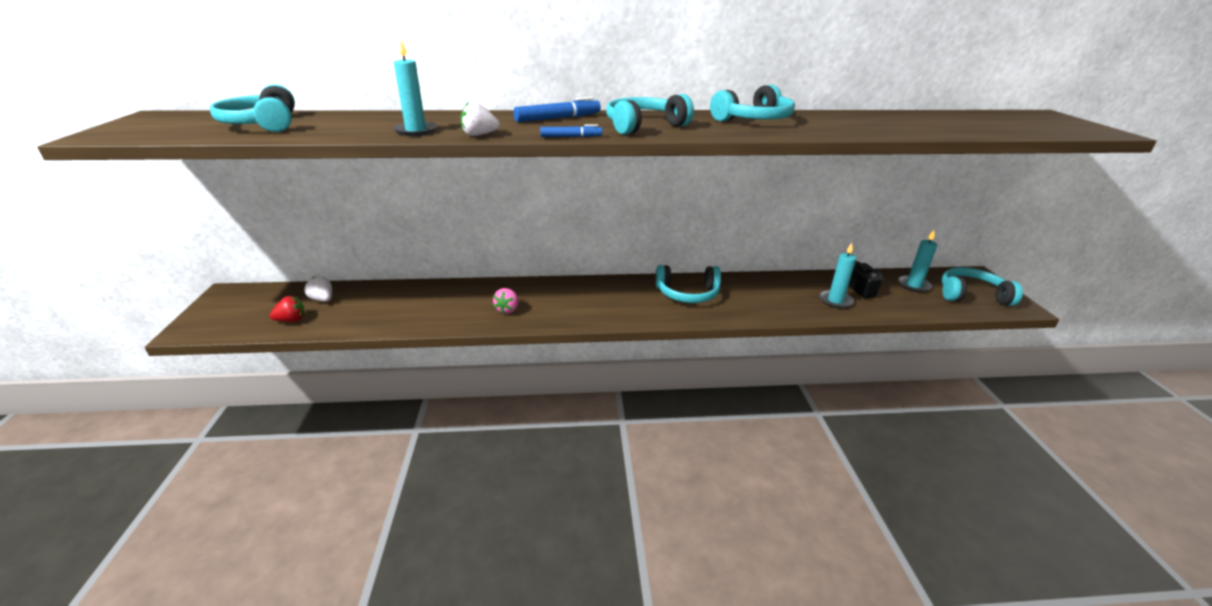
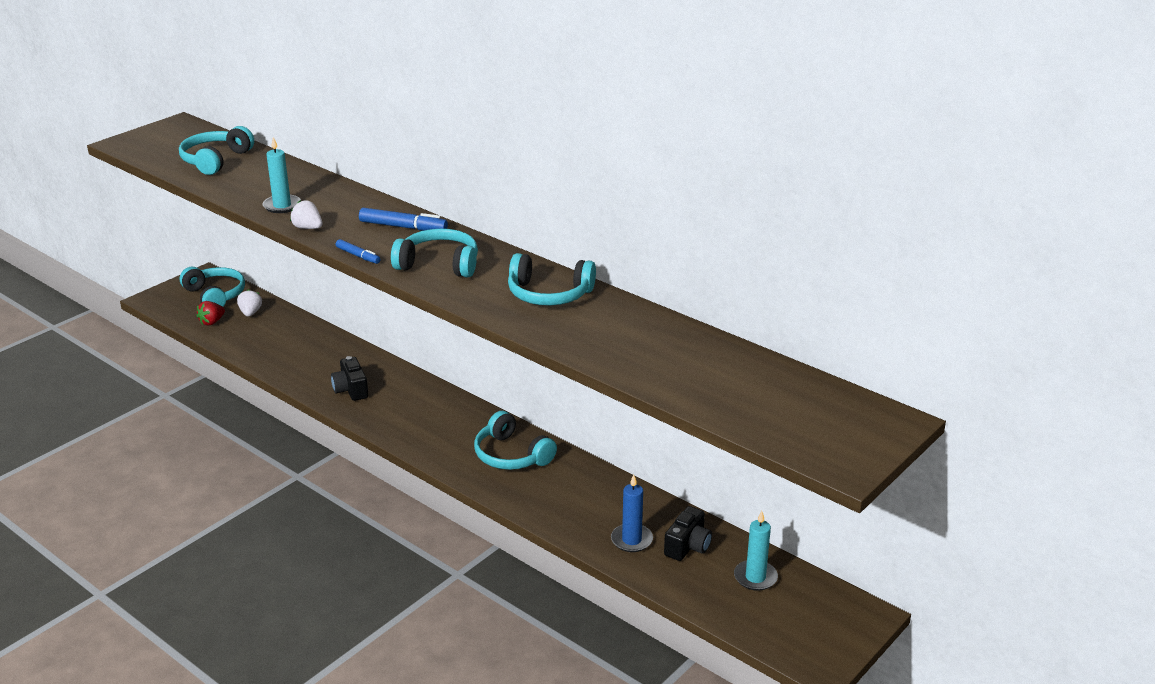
camera: 45 degrees right, 0 degrees up
red strawberry [269,296,305,322] -> red strawberry turned 105 degrees clockwise [196,301,225,326]
pink strawberry [493,288,518,314] -> black camera [331,356,368,401]
turquoise candle [819,243,856,308] -> blue candle [611,475,653,552]
turquoise headphones [942,267,1023,306] -> turquoise headphones moved to [180,267,245,307]

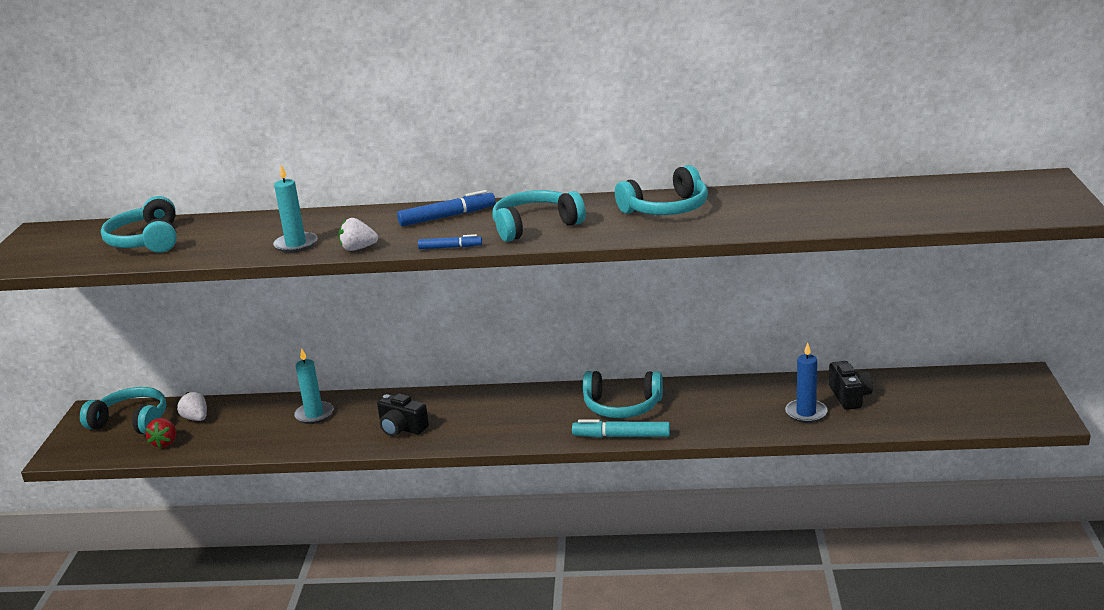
camera: 35 degrees left, 5 degrees down
turquoise candle [734,511,778,591] -> turquoise candle moved to [294,348,334,424]
none -> turquoise marker [572,420,670,438]

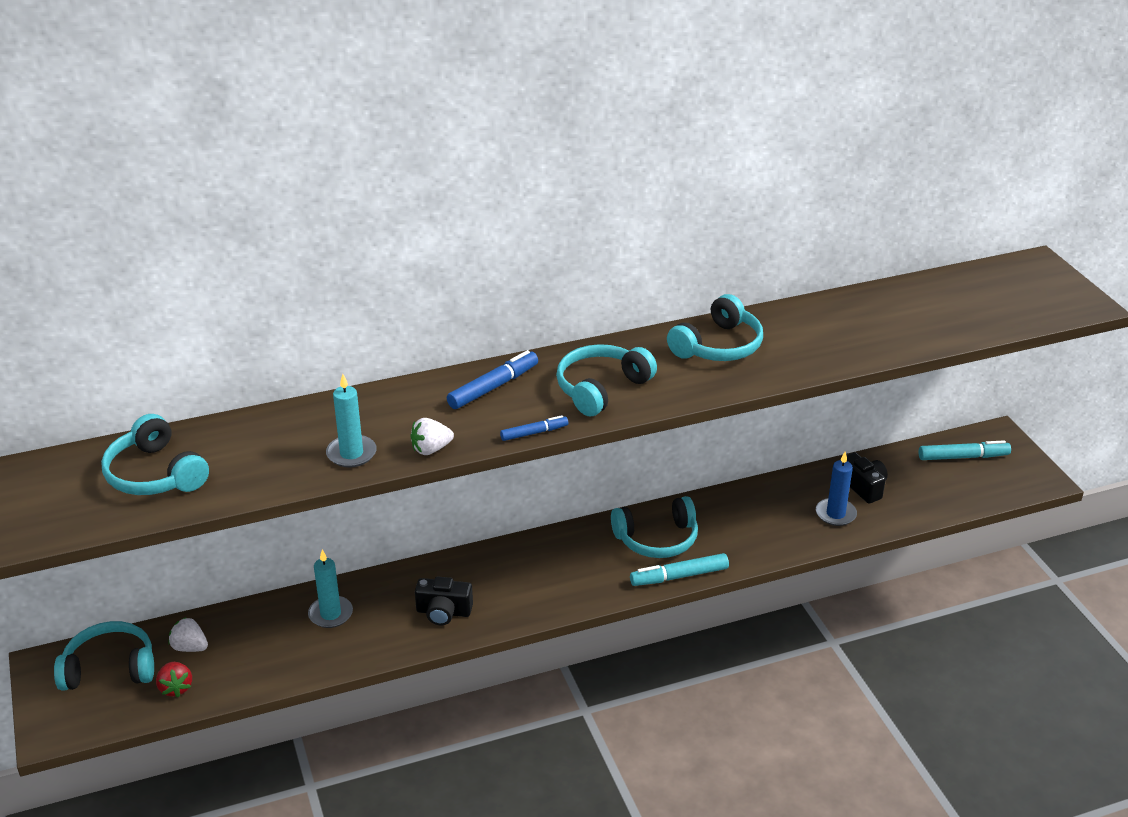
camera: 25 degrees left, 10 degrees up
none -> turquoise marker [919,440,1011,460]

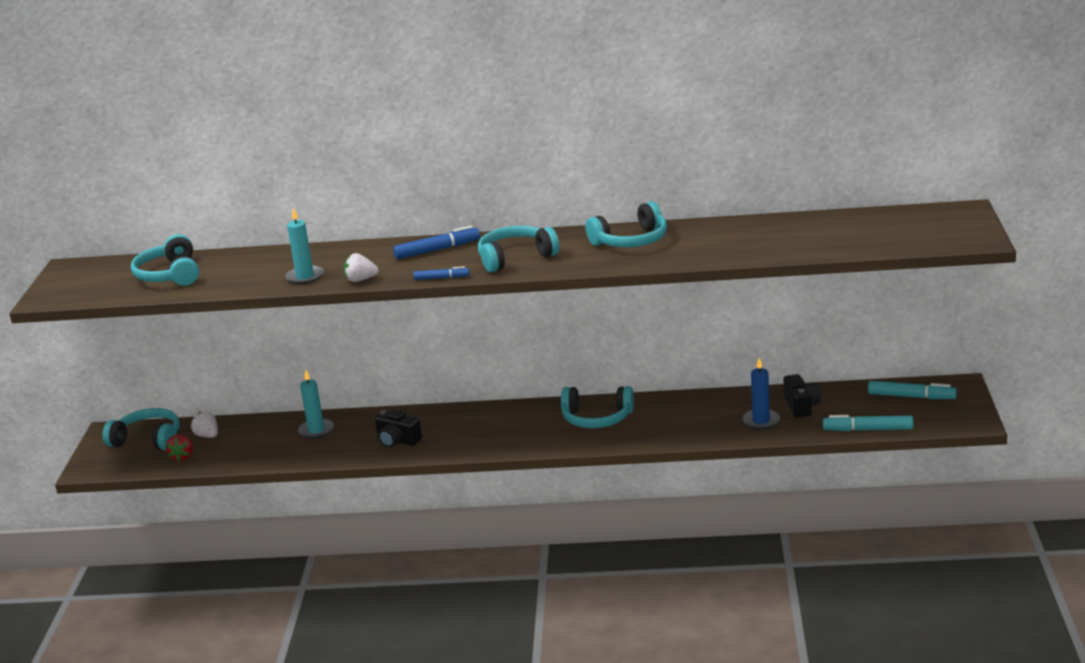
camera: 25 degrees right, 10 degrees down
turquoise marker [630,553,729,586] -> turquoise marker moved to [823,415,914,431]

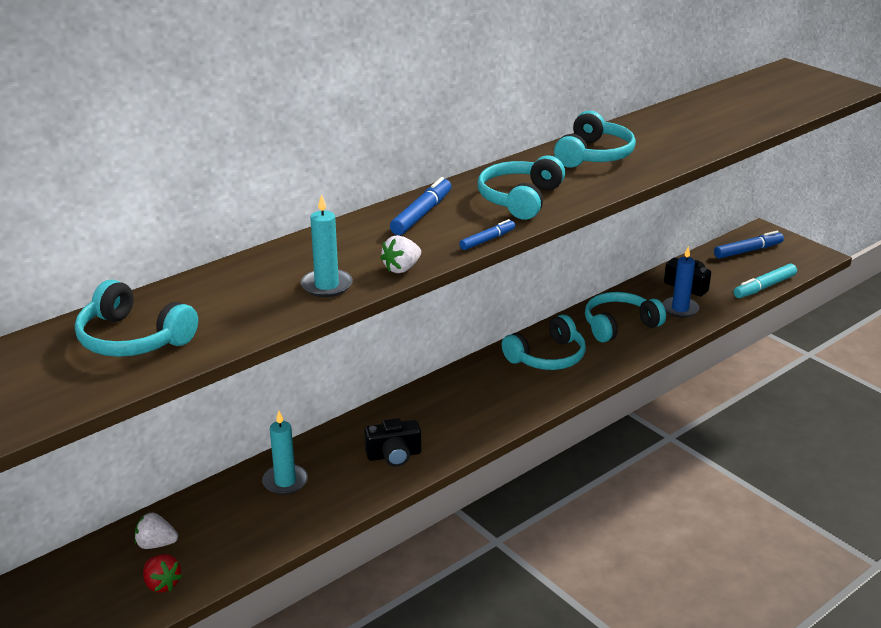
camera: 45 degrees left, 5 degrees up
turquoise headphones [103,408,180,451] -> turquoise headphones moved to [585,292,666,343]
turquoise marker [868,381,957,399] -> blue marker [714,231,784,259]

